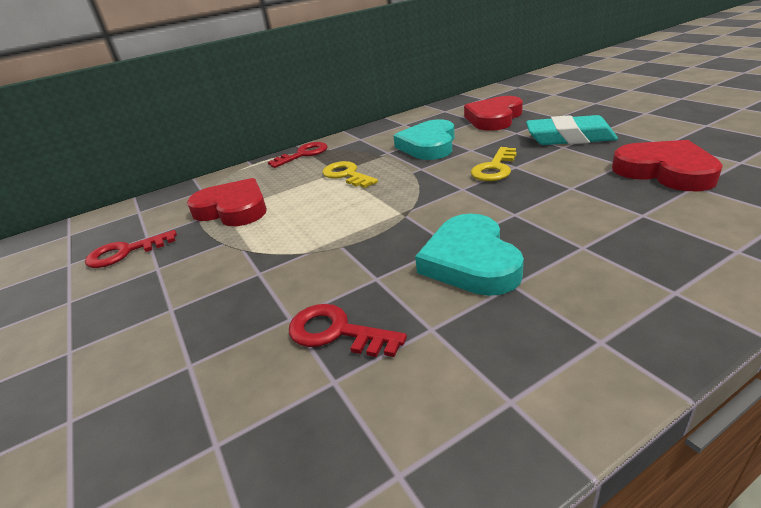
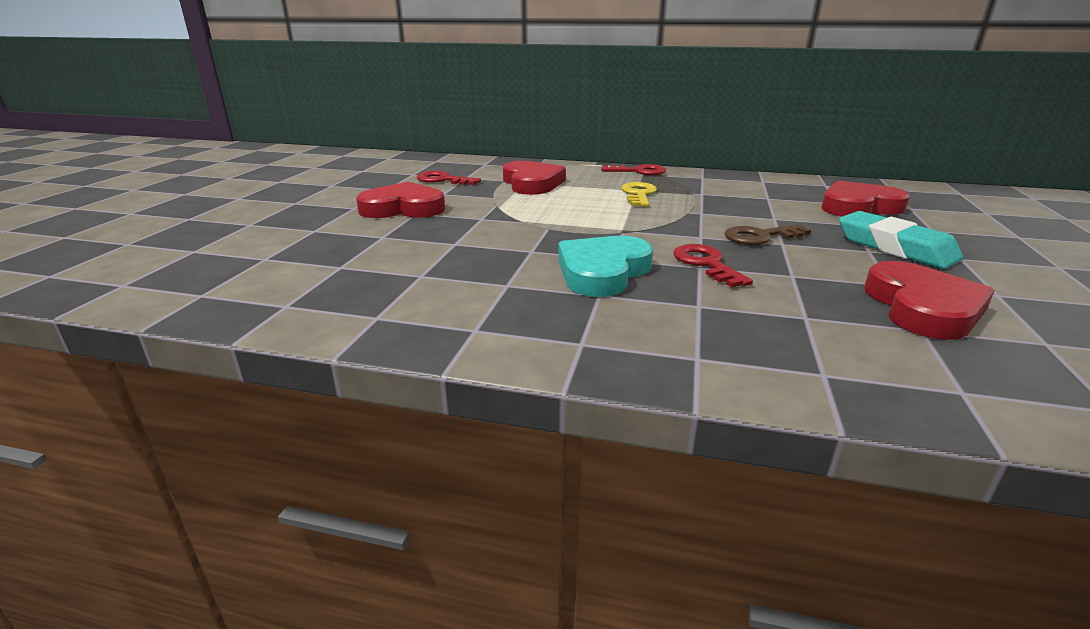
camera: 40 degrees right, 5 degrees down
red key [289,304,407,357] -> red key moved to [673,244,753,287]
turquoise heart [393,119,455,160] -> none
yellow key [471,147,517,181] -> brown key [724,224,811,245]
none -> red heart [356,181,445,218]

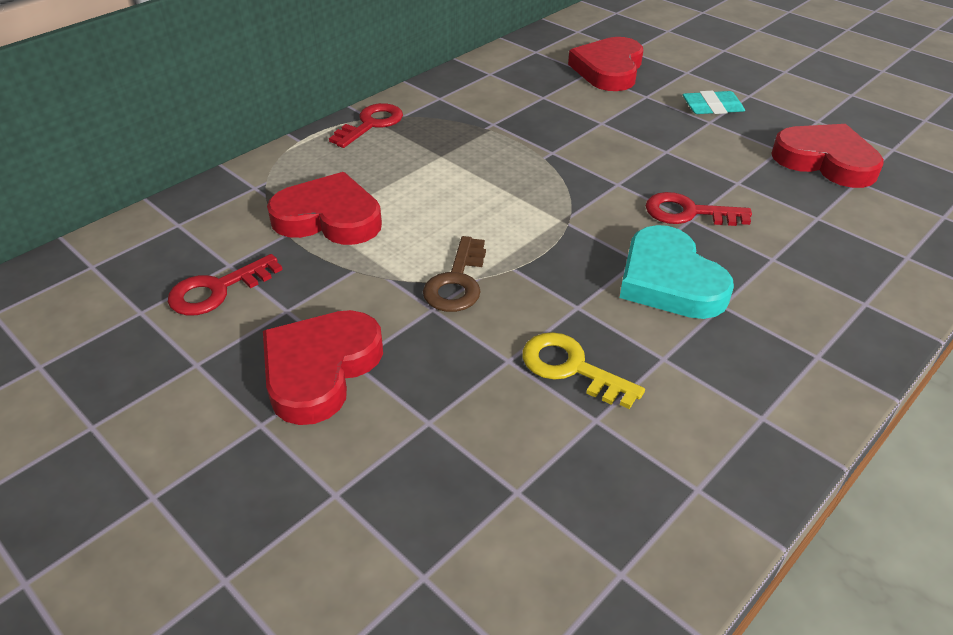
camera: 60 degrees left, 15 degrees up
yellow key [621,182,657,207] -> yellow key moved to [522,332,645,409]
brown key [724,224,811,245] -> brown key moved to [423,236,486,312]
turquoise eraser [839,211,963,269] -> turquoise eraser [683,91,745,114], size x0.60

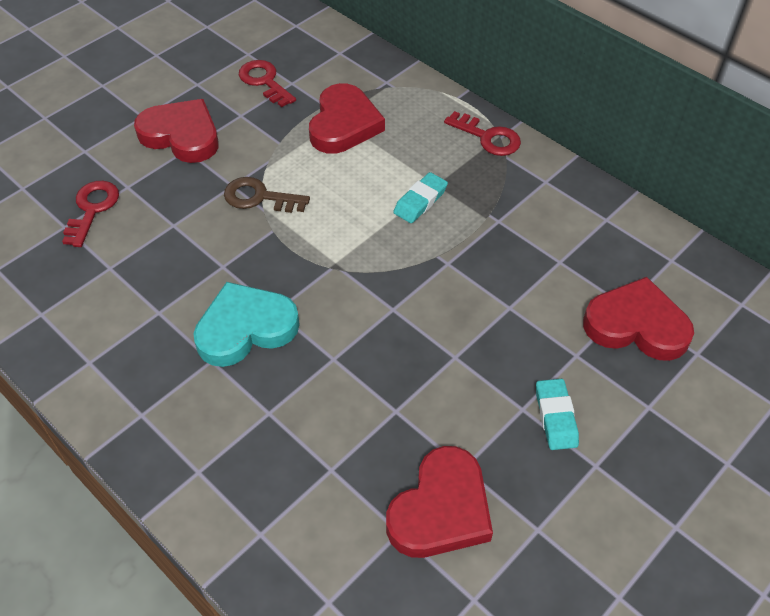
camera: 90 degrees right, 10 degrees up
yellow key [522,332,645,409] -> none
red key [646,192,752,226] -> red key moved to [62,181,119,247]
none -> turquoise eraser [393,172,448,223]

